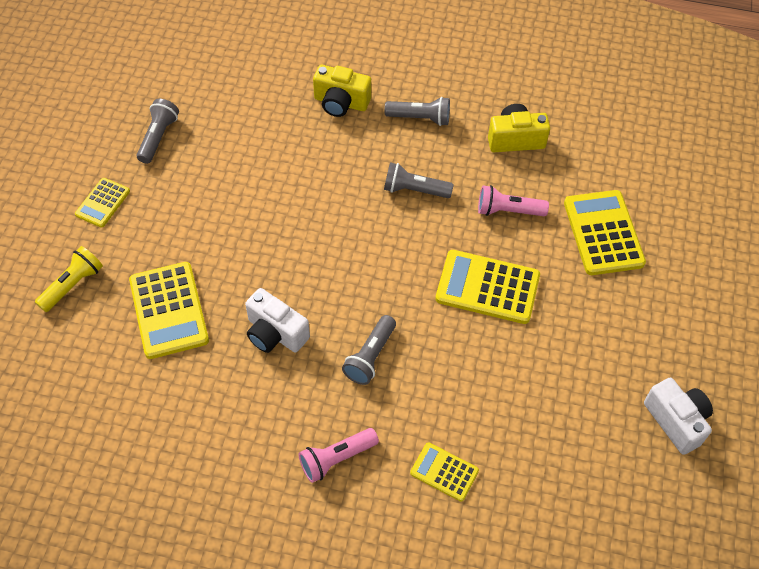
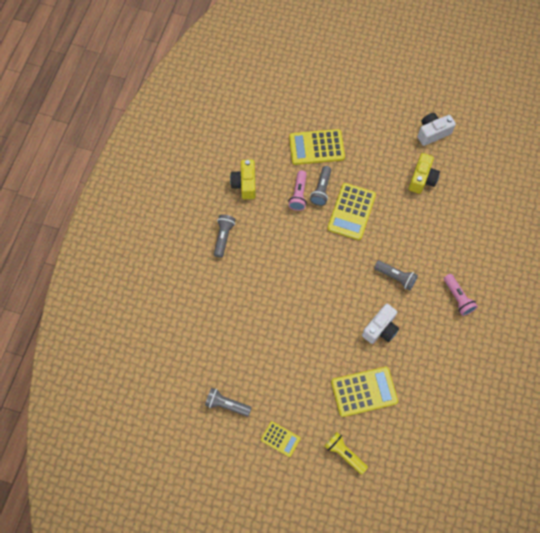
camera: 85 degrees left, 10 degrees up
yellow camera [313,65,371,117] -> yellow camera moved to [409,153,440,194]
grey flashlight [384,162,454,198] -> grey flashlight moved to [310,166,331,206]
yellow calculator [410,442,479,502] -> none

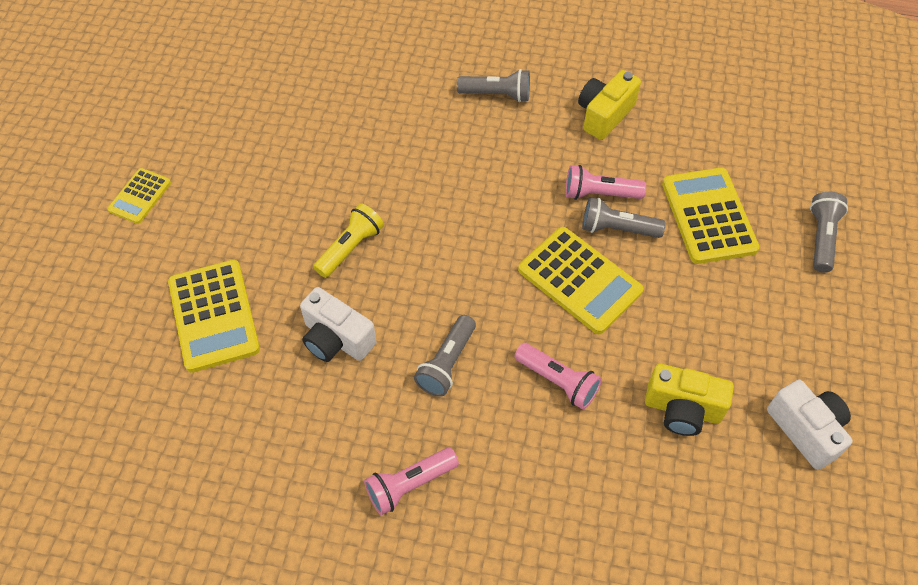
camera: 85 degrees right, 10 degrees down
grey flashlight [205,388,252,416] -> grey flashlight moved to [810,192,848,273]
yellow camera [230,159,256,199] -> yellow camera turned 45 degrees counterclockwise [578,70,641,140]
yellow flashlight [324,432,368,475] -> yellow flashlight moved to [313,203,384,278]
yellow calculator [327,183,376,240] -> yellow calculator turned 150 degrees counterclockwise [518,227,644,334]
none -> pink flashlight [515,343,602,410]

